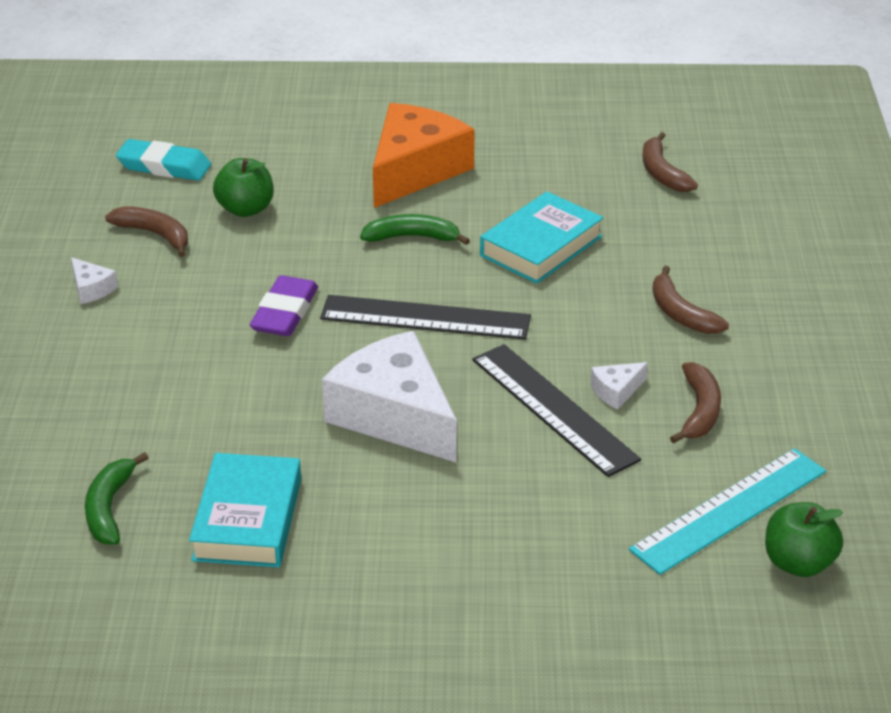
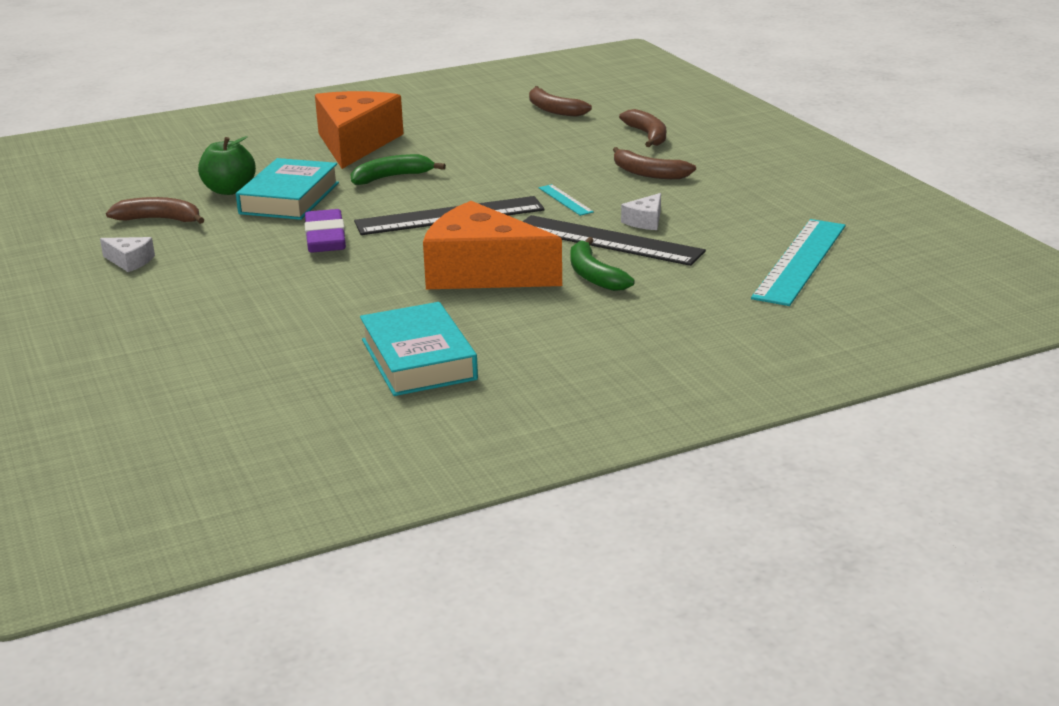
camera: 25 degrees left, 10 degrees down
green banana [85,452,149,545] -> green banana moved to [570,237,635,291]
turquoise eraser [116,139,211,181] -> none
white cheese [322,331,457,462] -> orange cheese [423,201,562,289]
turquoise book [480,191,603,284] -> turquoise book moved to [236,158,339,220]
brown banana [670,362,721,444] -> brown banana moved to [619,109,666,147]
green apple [765,502,843,577] -> none
none -> turquoise ruler [539,184,594,216]

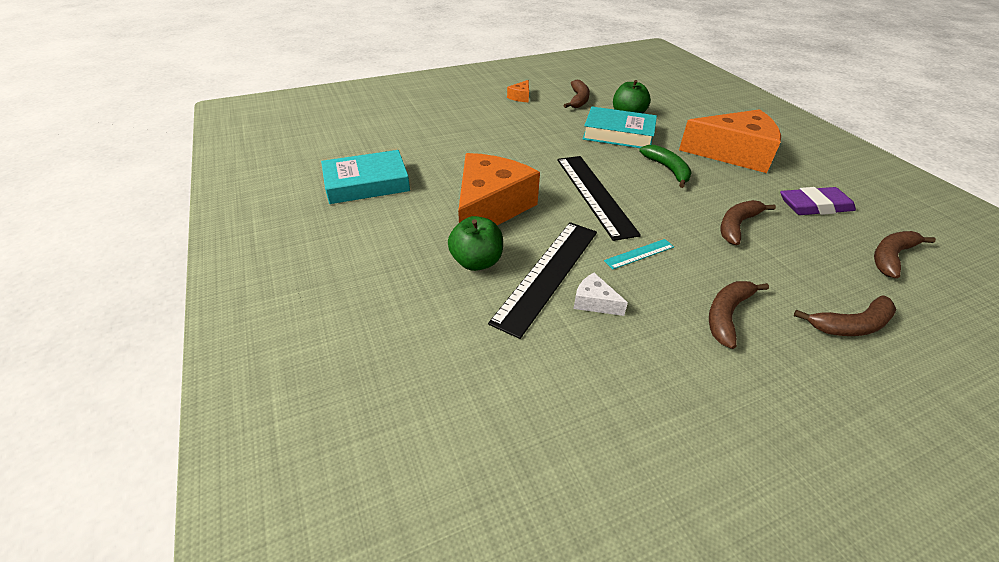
camera: 90 degrees right, 15 degrees up
white cheese [100,237,155,272] -> orange cheese [507,80,529,102]
purple eraser [305,209,346,253] -> purple eraser moved to [780,187,856,215]
green banana [570,237,635,291] -> green apple [448,216,503,271]
turquoise ruler [751,219,846,306] -> none
none -> brown banana [721,200,776,245]

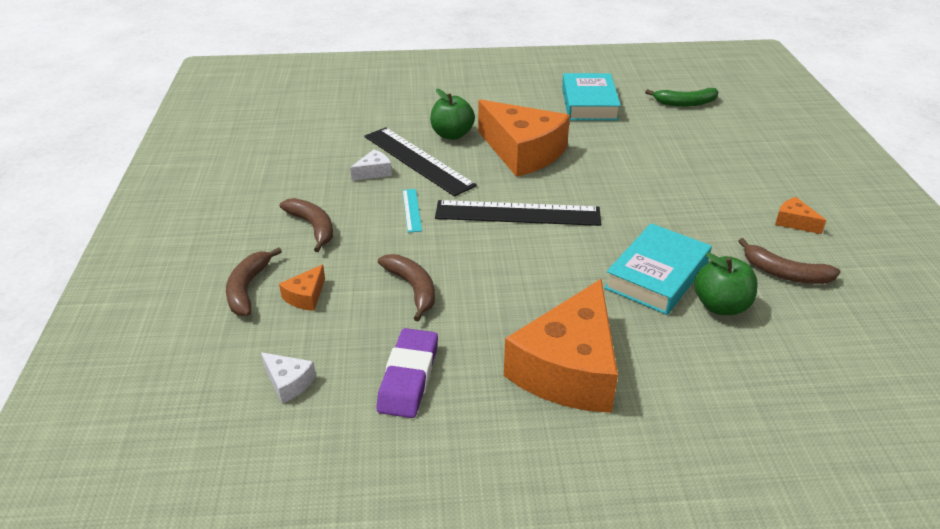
camera: 110 degrees right, 5 degrees down
green banana [639,145,692,188] -> green banana moved to [645,88,719,107]
brown banana [874,231,936,279] -> white cheese [261,352,316,404]
none -> orange cheese [279,264,325,311]

